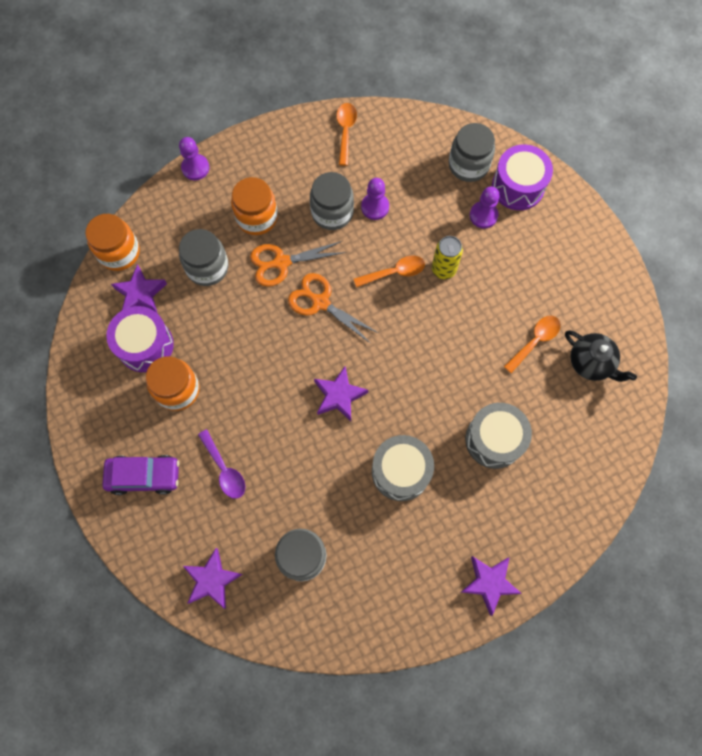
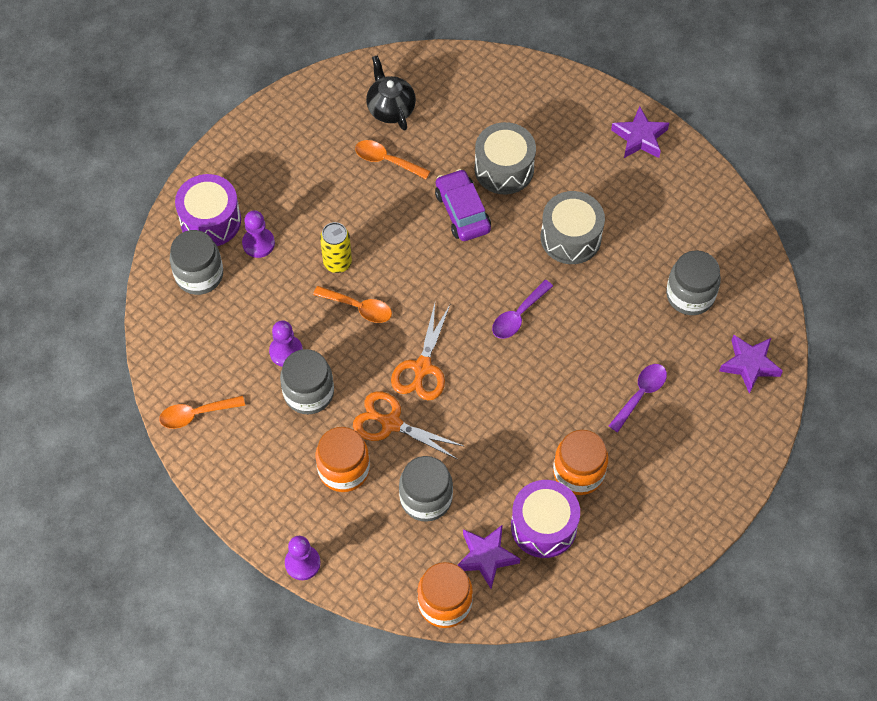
camera: 110 degrees left, 10 degrees down
purple car [102,455,179,495] -> purple car moved to [435,169,491,241]
orange scissors [250,241,346,287] -> orange scissors turned 150 degrees clockwise [353,391,465,460]
purple star [314,366,368,421] -> purple spoon [492,280,553,339]
orange spoon [354,255,425,287] -> orange spoon turned 150 degrees clockwise [313,286,392,323]
black teapot [565,330,637,382] -> black teapot turned 45 degrees counterclockwise [366,55,416,131]

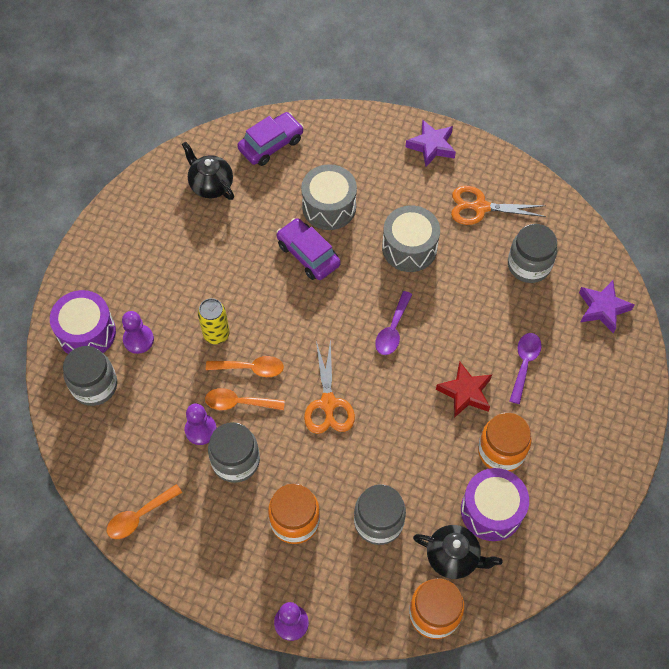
camera: 20 degrees left, 0 degrees up
orange scissors [353,391,465,460] -> orange scissors moved to [451,186,546,225]
orange spoon [355,140,430,179] -> orange spoon moved to [205,388,285,410]
purple star [458,524,520,589] -> black teapot [413,525,503,579]
none -> purple car [237,112,304,166]
none -> red star [436,362,492,418]

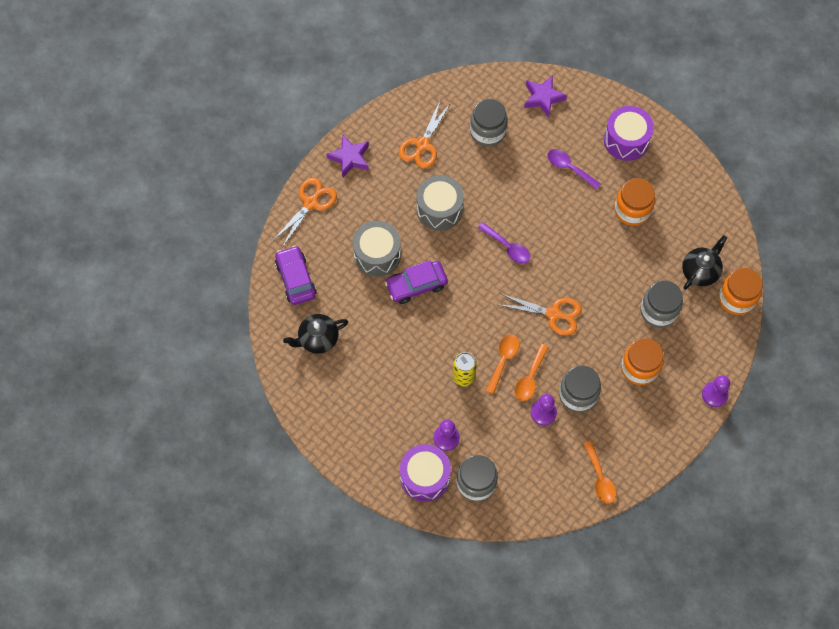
camera: 70 degrees left, 5 degrees up
red star [436,362,492,418] -> none
purple drum [461,468,529,541] -> purple drum moved to [604,106,654,161]
none -> orange scissors [274,178,337,246]

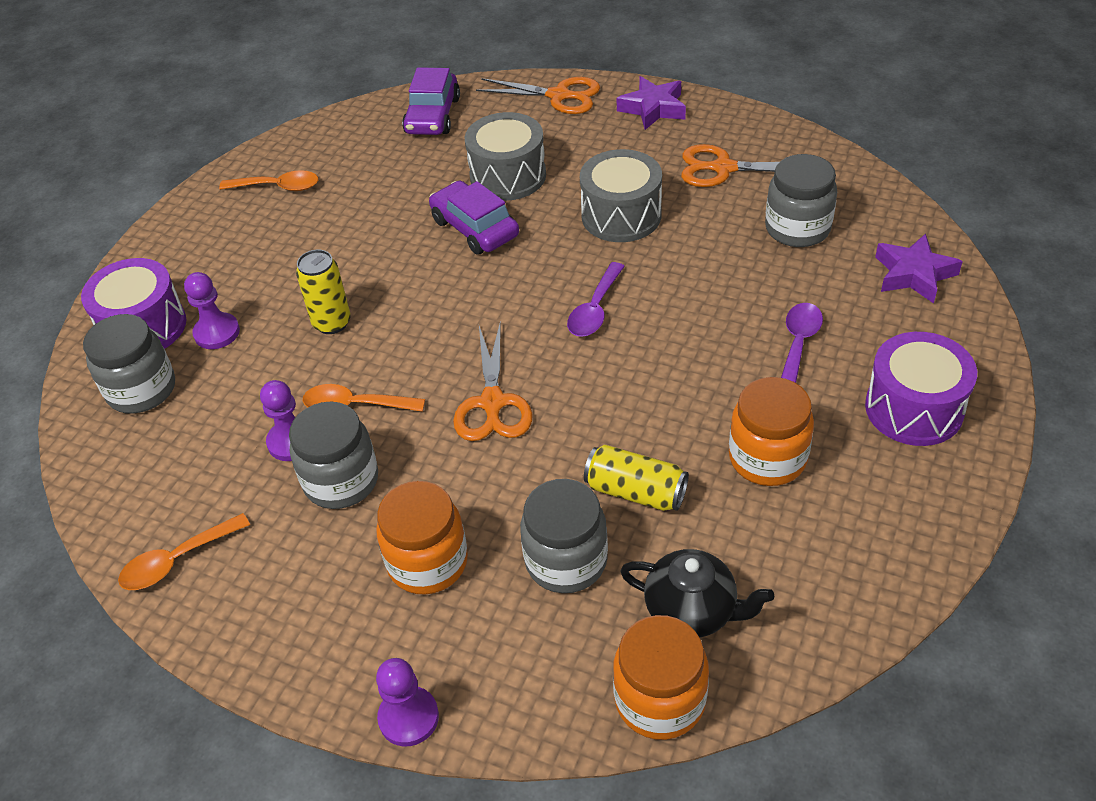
camera: 75 degrees right, 20 degrees down
purple car [275,245,317,305] -> purple car turned 135 degrees clockwise [402,67,460,135]
black teapot [283,314,348,354] -> none
orange spoon [486,334,519,394] -> orange spoon moved to [219,170,318,191]
none -> yellow can [584,445,689,511]

